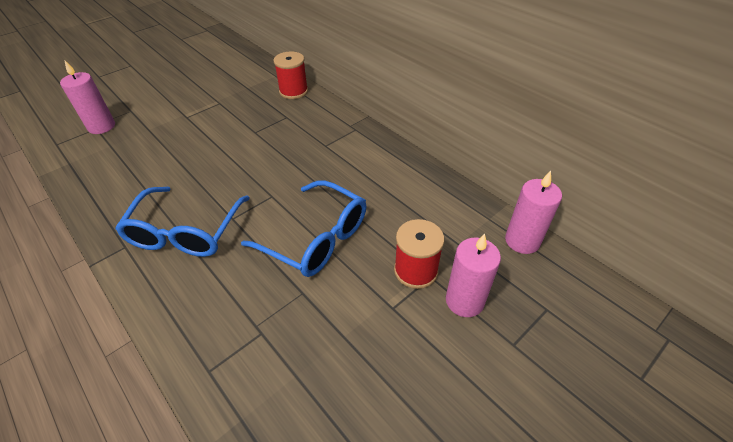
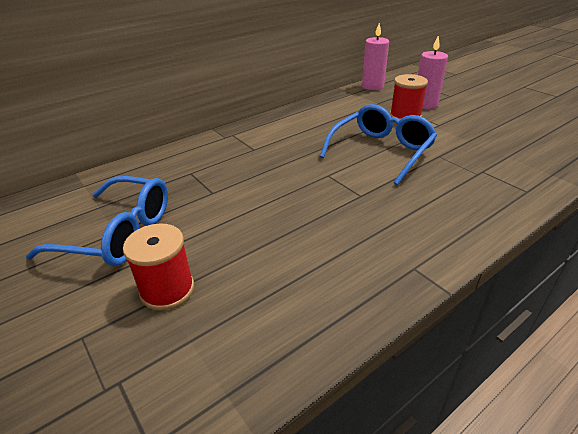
camera: 85 degrees left, 10 degrees down
pink candle [60,61,115,134] -> none
blue glasses [115,187,250,257] -> blue glasses moved to [26,176,168,266]
red spool [273,52,308,99] -> red spool moved to [123,223,194,311]

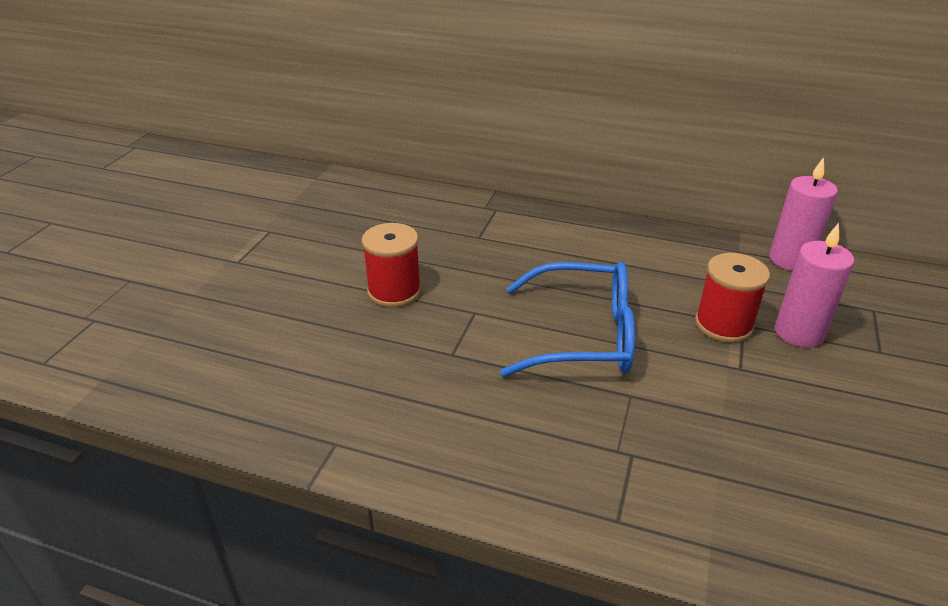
camera: 55 degrees right, 0 degrees up
blue glasses [26,176,168,266] -> none
red spool [123,223,194,311] -> red spool moved to [362,223,421,308]

